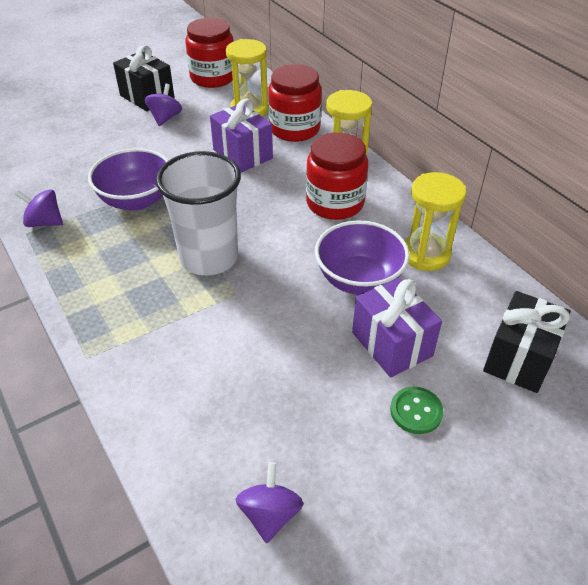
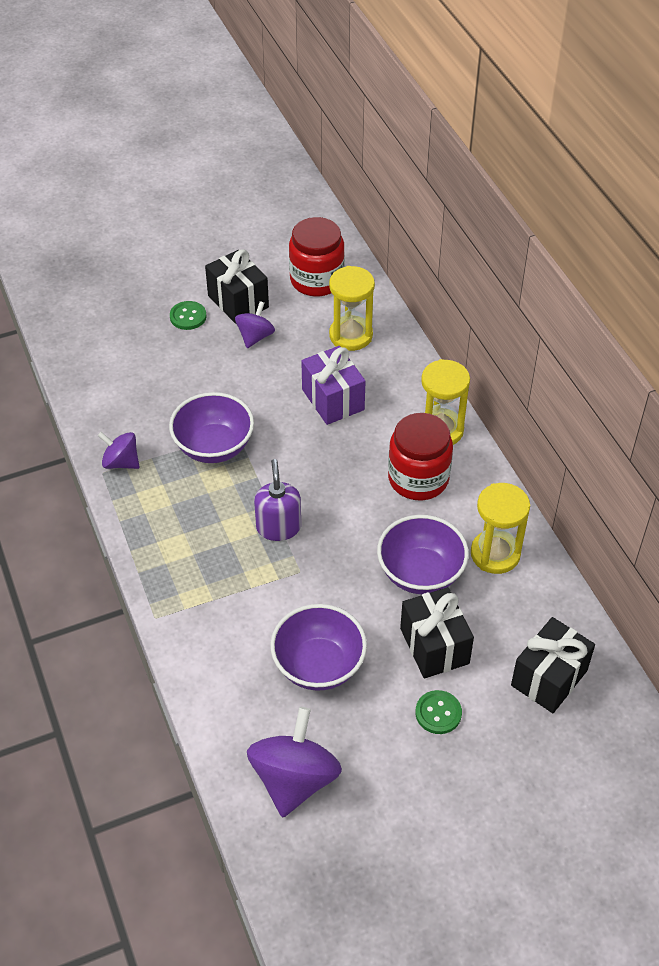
camera: 10 degrees right, 5 degrees up
white cup [156,151,241,276] -> purple soap dispenser [254,459,301,541]
purple spinning top [236,462,304,543] -> purple spinning top [247,707,342,818], size x1.75
red jar [268,64,322,142] -> none
purple gift [352,278,442,378] -> black gift [400,587,474,679]
none -> green button [170,301,206,330]
none -> purple bowl [270,604,367,691]

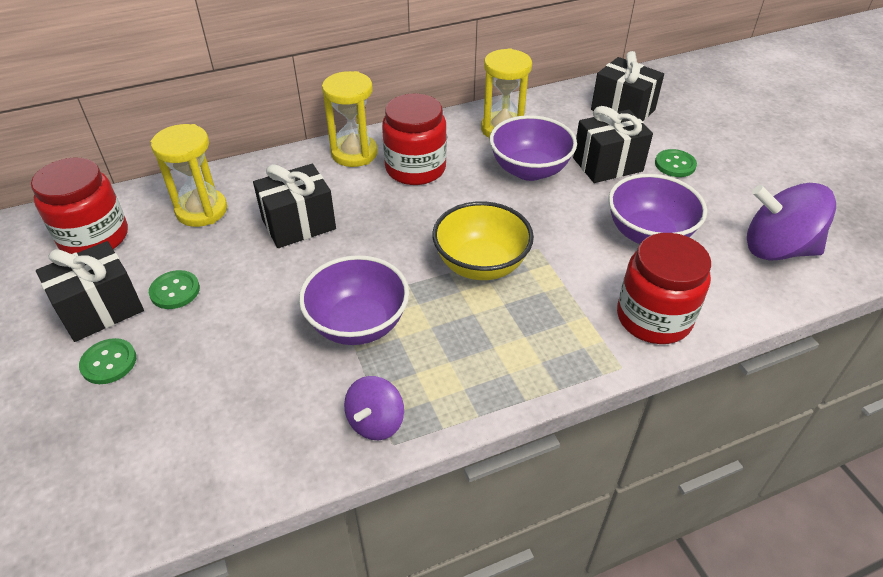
camera: 90 degrees left, 5 degrees down
purple spinning top [235,301,275,348] -> green button [149,270,200,309]
purple soap dispenser [254,459,301,541] -> yellow bowl [432,201,534,280]
purple gift [301,346,365,425] -> black gift [253,164,336,248]
none -> red jar [617,233,711,344]

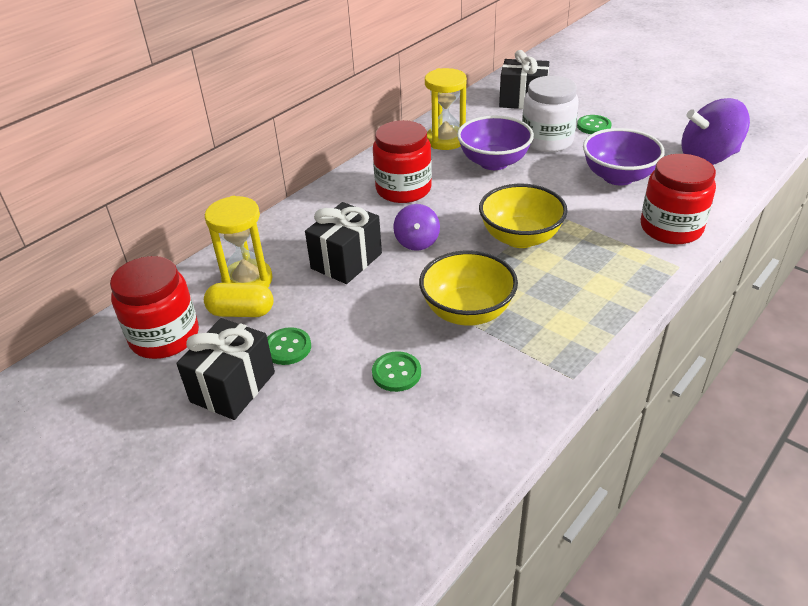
camera: 25 degrees left, 5 degrees down
green button [79,338,136,384] -> green button moved to [372,351,421,392]
purple bowl [299,255,409,345] -> yellow bowl [419,250,518,326]
yellow hourglass [322,71,377,167] -> none
purple spinning top [344,376,404,440] -> purple spinning top moved to [393,204,440,251]
black gift [573,106,653,183] -> white jar [522,76,579,152]
none -> yellow capsule [204,283,273,317]

